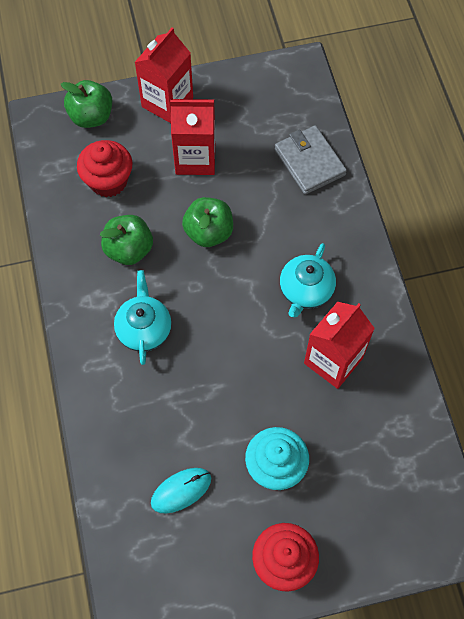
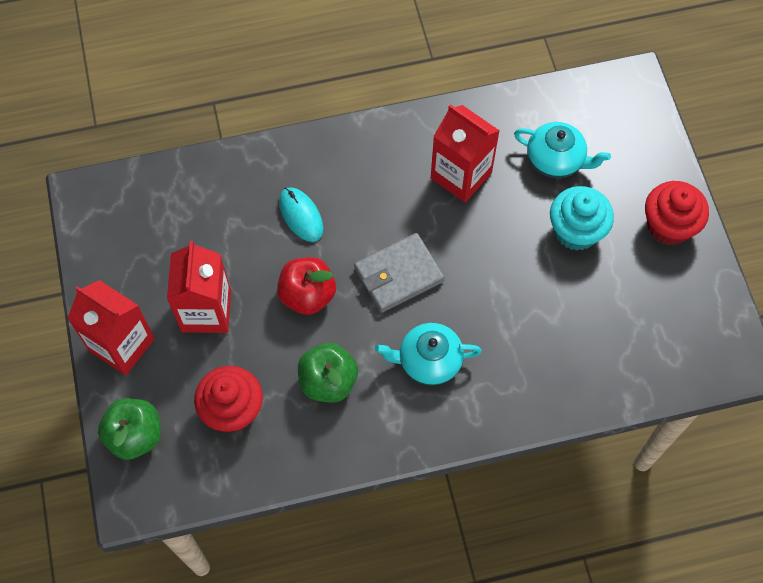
camera: 90 degrees left, 0 degrees up
turquoise mouse [151,468,211,514] -> turquoise mouse moved to [279,187,323,242]
green apple [182,197,233,247] -> red apple [277,257,336,315]
grey wallet [275,125,347,195] -> grey wallet moved to [354,233,445,313]
turquoise teapot [280,243,336,317] -> turquoise teapot moved to [514,122,611,178]

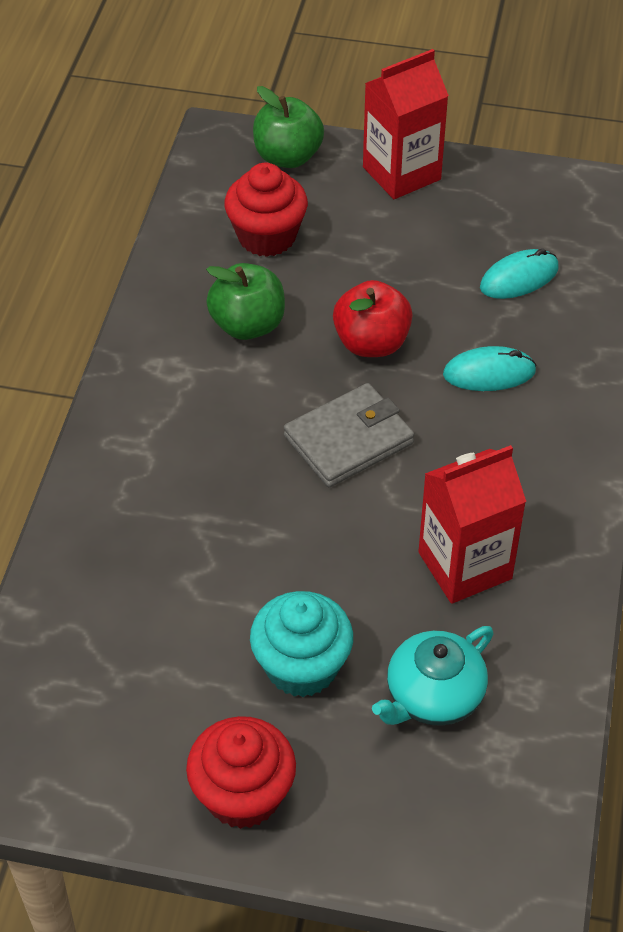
camera: 115 degrees right, 15 degrees down
red carton [167,241,231,333] -> none
grey wallet [354,233,445,313] -> grey wallet turned 60 degrees clockwise [284,383,414,487]
turquoise teapot [375,323,482,386] -> none
none -> turquoise mouse [480,249,559,299]

